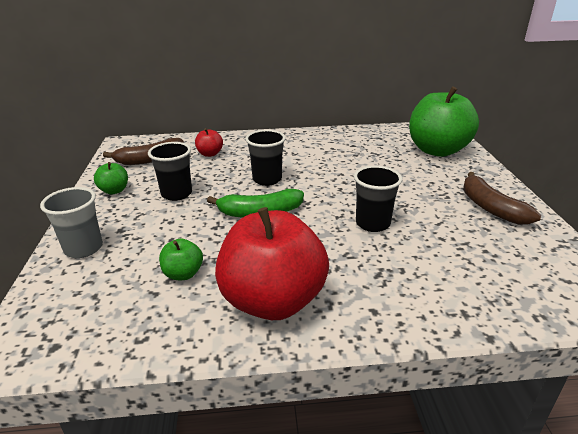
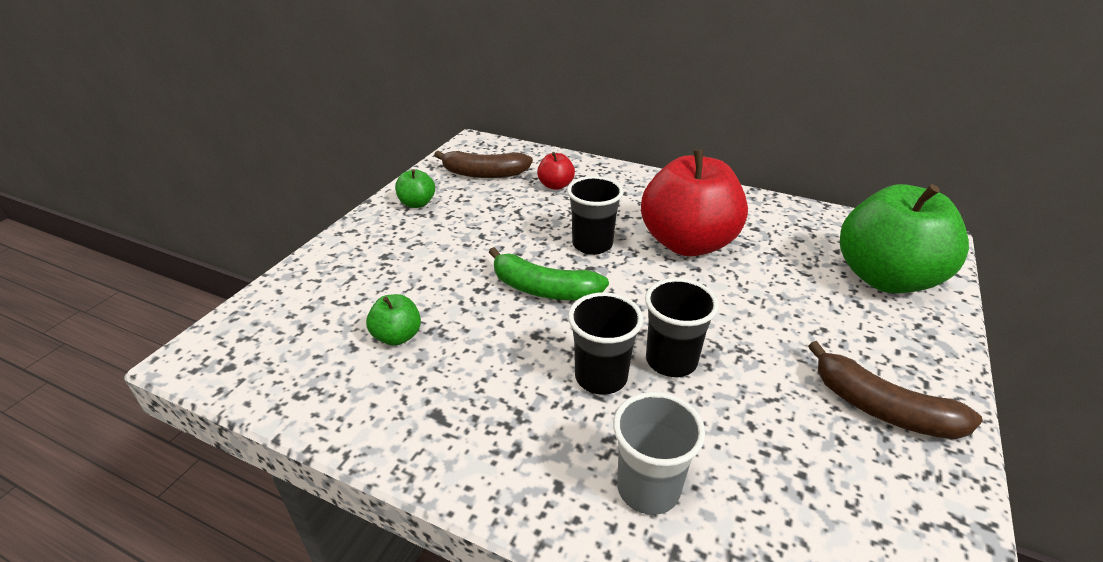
camera: 30 degrees right, 5 degrees up
grey cup [40,187,103,258] -> grey cup moved to [613,392,705,515]
black cup [148,142,192,201] -> black cup moved to [568,292,643,395]
red apple [215,207,329,320] -> red apple moved to [641,149,748,256]
brown banana [463,172,541,225] -> brown banana turned 60 degrees counterclockwise [808,341,983,439]

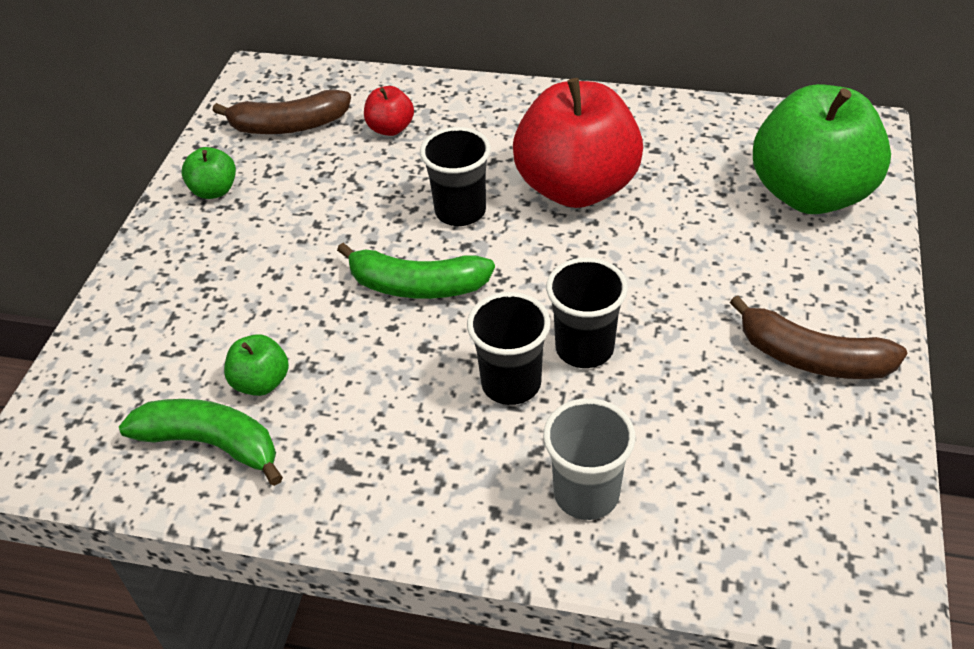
camera: 10 degrees left, 10 degrees up
none -> green banana [119,399,283,486]

